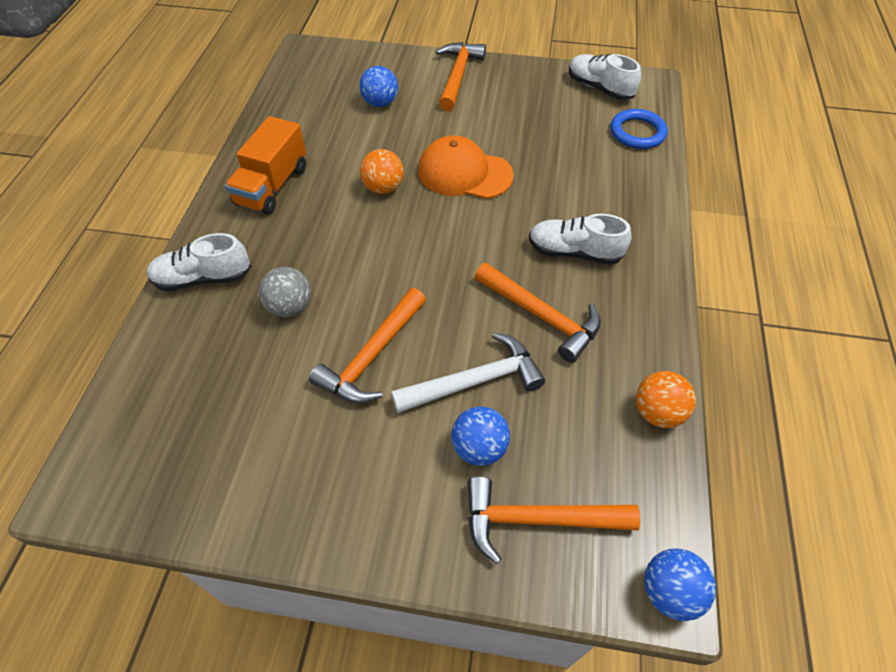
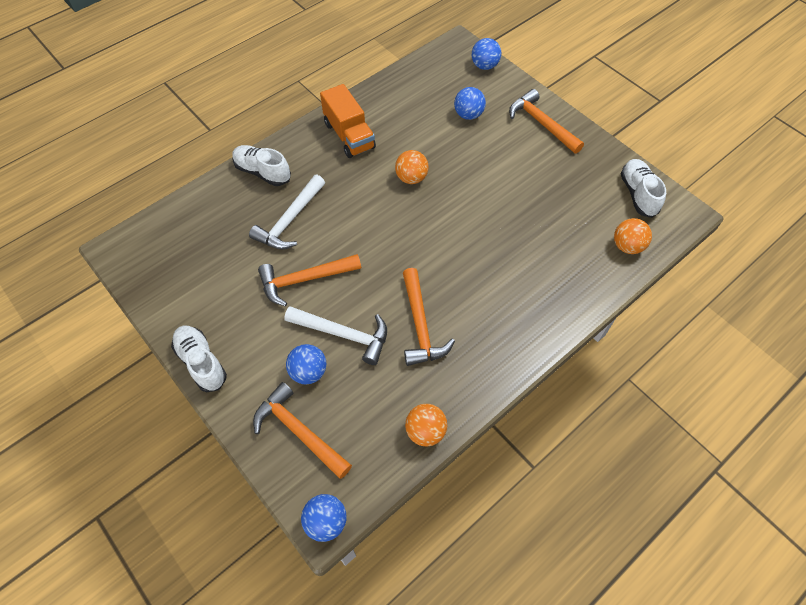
camera: 40 degrees right, 5 degrees up
orange truck [225,116,306,215] -> orange truck turned 90 degrees counterclockwise [320,84,376,158]
grey ball [259,267,311,317] -> white hammer [249,175,325,249]
orange cap [418,135,514,199] -> none
orange hammer [436,42,486,111] -> orange hammer turned 90 degrees counterclockwise [509,89,584,154]
white shoe [529,214,632,265] -> white shoe moved to [171,326,227,392]
blue ring [610,109,668,149] -> orange ball [614,218,652,254]
none -> blue ball [472,38,501,70]

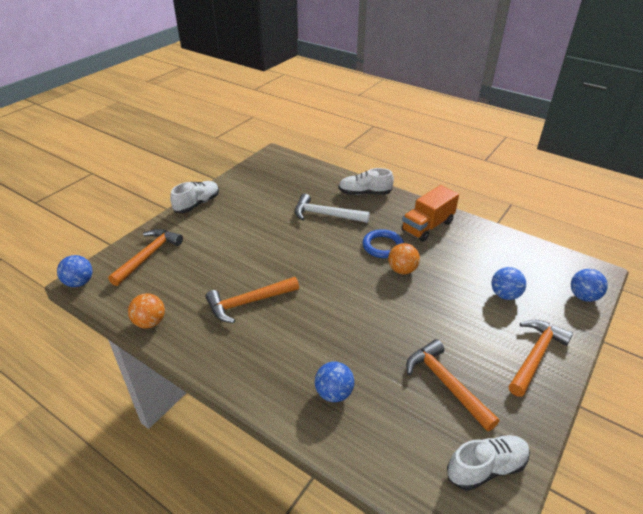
camera: 75 degrees right, 20 degrees down
white shoe [232,145,291,186] -> white shoe turned 105 degrees counterclockwise [338,168,394,195]
orange hammer [258,254,361,306] -> orange hammer moved to [406,339,499,431]
white hammer [284,306,387,365] -> none
blue ball [286,344,326,384] -> blue ball moved to [315,362,354,402]
orange ball [614,218,652,254] -> none
none -> blue ring [363,229,404,258]

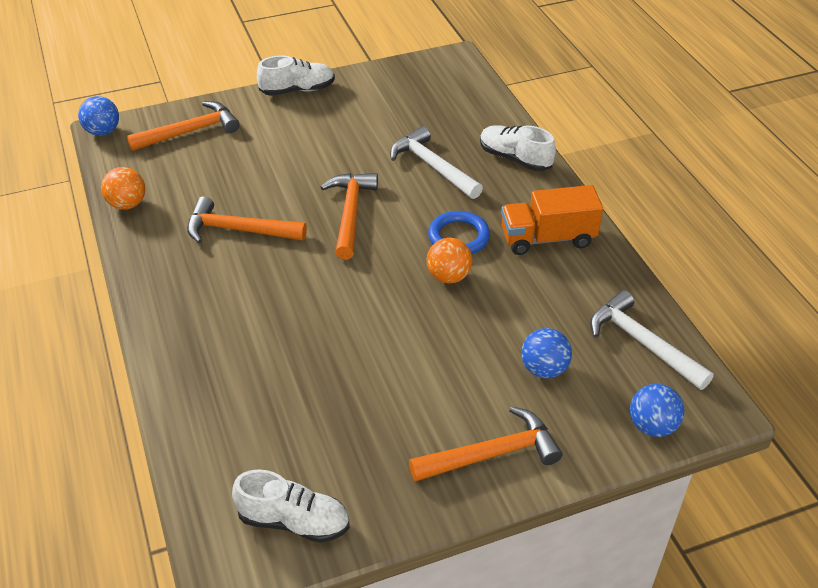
camera: 35 degrees right, 5 degrees up
blue ball [315,362,354,402] -> none
orange hammer [406,339,499,431] -> orange hammer moved to [321,173,378,260]
none -> white hammer [590,290,714,390]

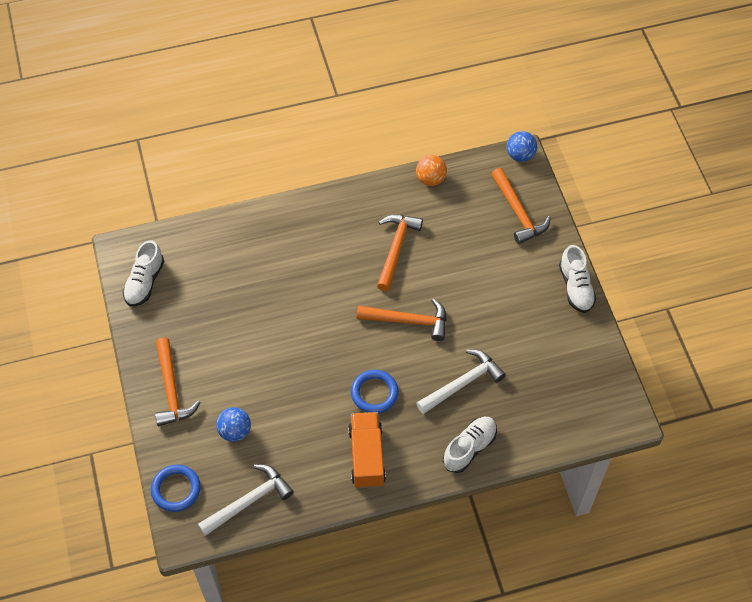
camera: 95 degrees right, 15 degrees up
orange ball [427,238,472,283] -> none
blue ball [630,384,684,437] -> blue ring [151,465,201,512]

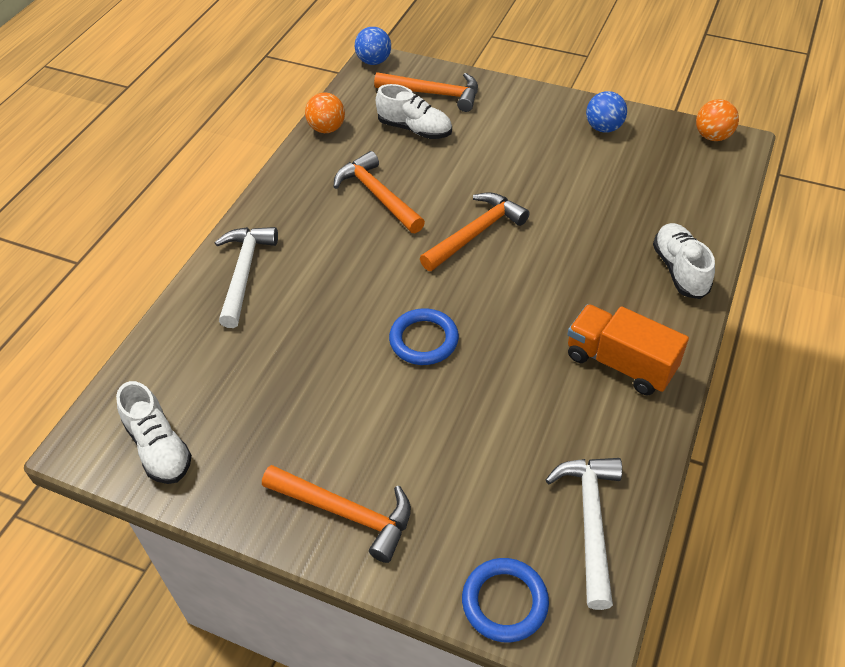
camera: 50 degrees left, 10 degrees down
blue ball [216,407,251,442] -> blue ball moved to [586,91,627,133]
blue ring [351,370,399,414] -> blue ring moved to [389,308,459,365]
white hammer [416,349,506,414] -> white hammer moved to [215,227,278,328]
white shoe [559,245,596,313] -> white shoe moved to [376,84,452,139]
none -> orange ball [696,99,739,141]

